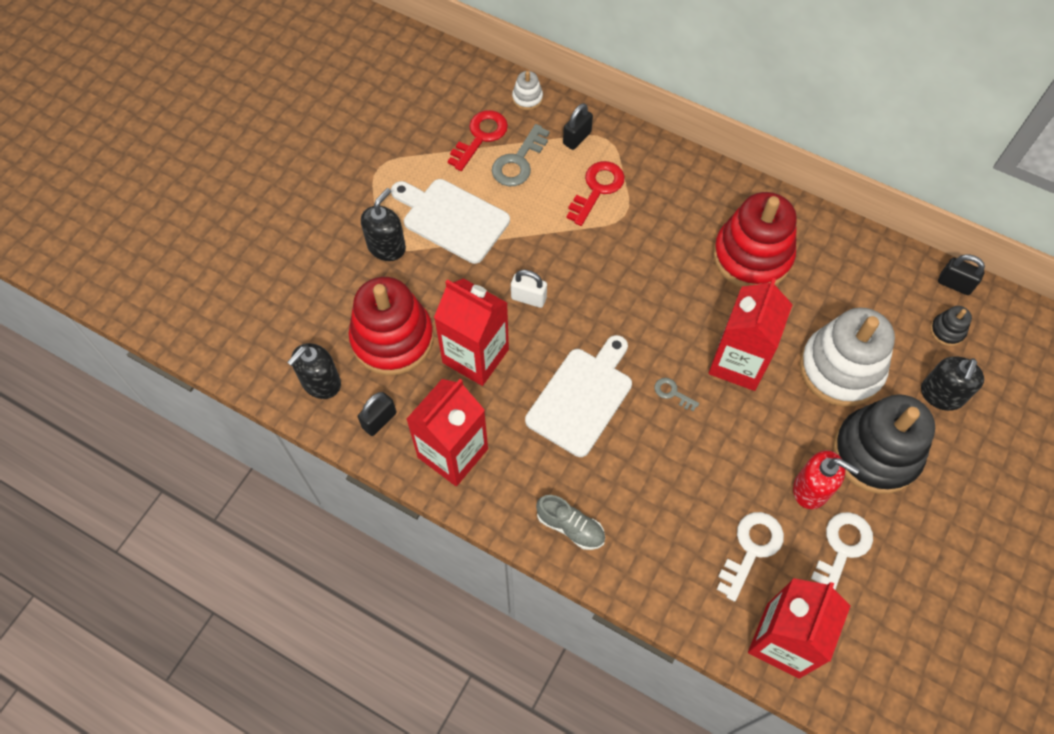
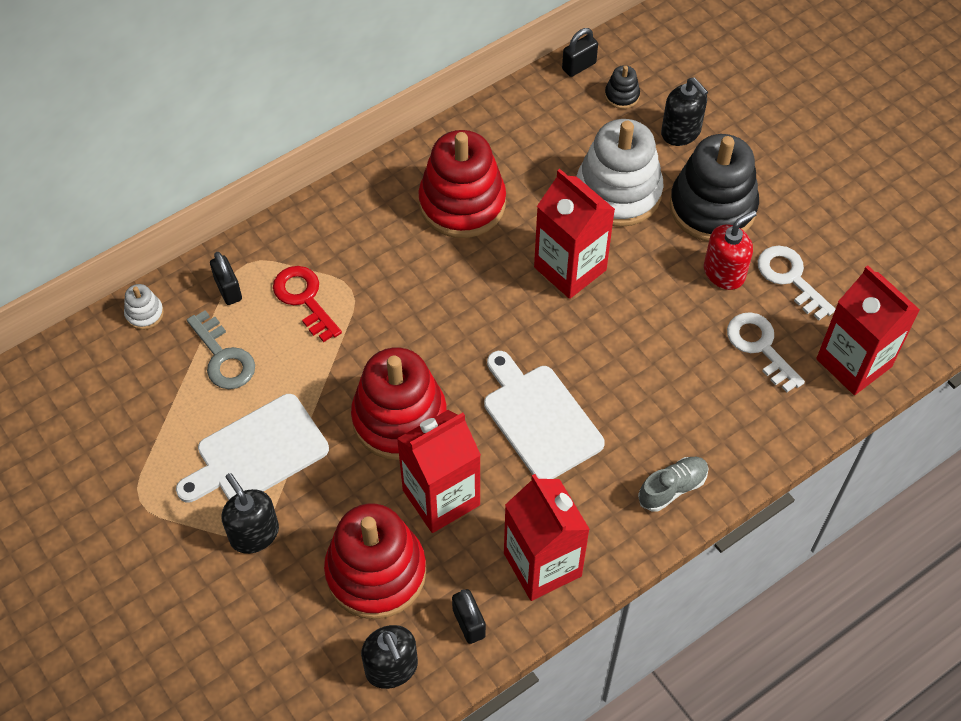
camera: 65 degrees left, 5 degrees down
red key [448,110,508,171] -> none
white padlock [511,270,547,308] -> red stacking toy [351,347,447,460]
grey key [654,378,699,411] -> none

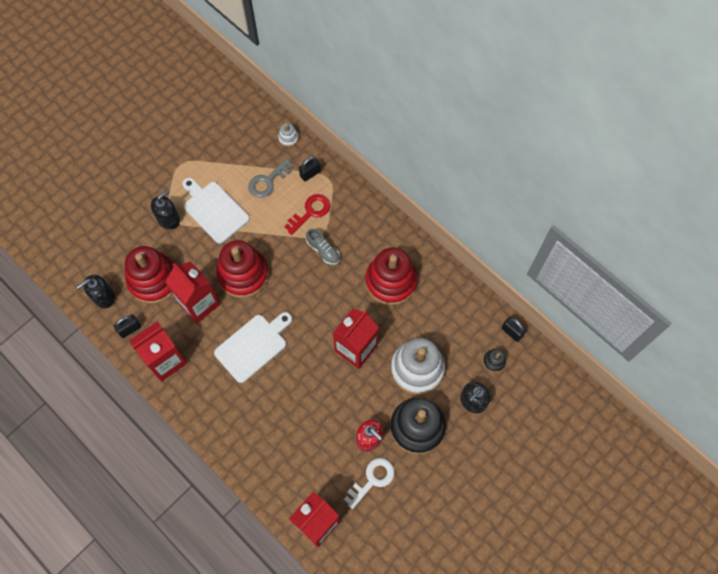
camera: 80 degrees right, 10 degrees up
grey shoe [638,457,709,512] -> grey shoe moved to [306,228,340,265]
white key [727,312,805,392] -> none

